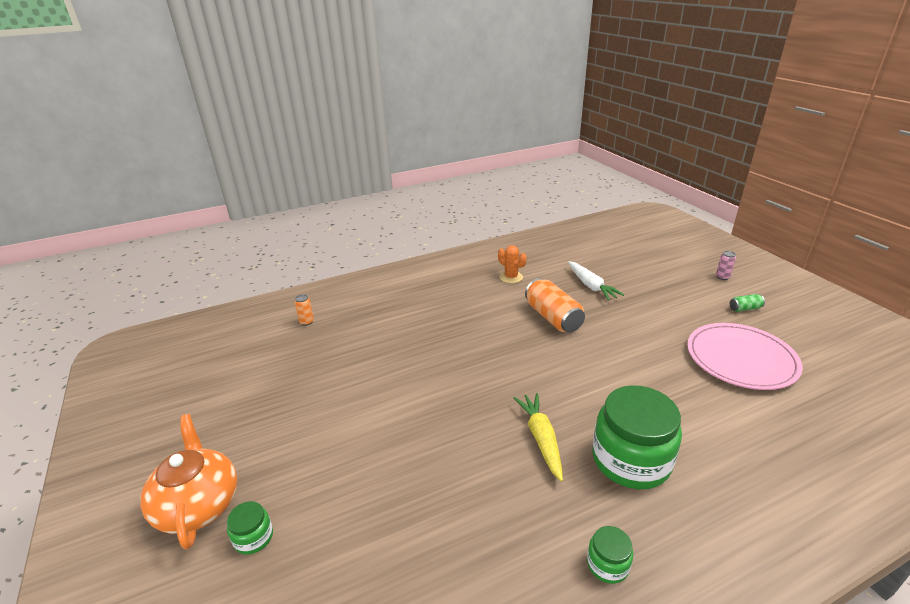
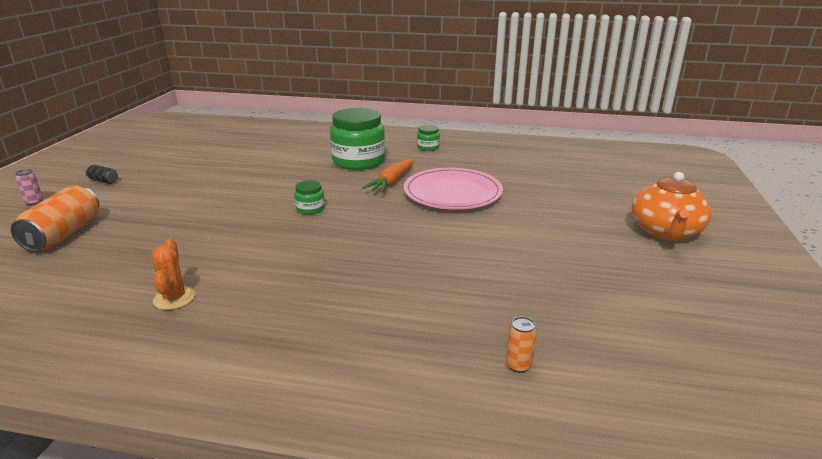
camera: 145 degrees left, 5 degrees down
green jar [227,501,273,555] -> green jar moved to [294,180,325,214]
yellow carrot [513,393,563,482] -> orange carrot [363,158,414,193]
orange can [525,278,585,333] -> orange can moved to [10,185,99,252]
white carrot [568,261,624,301] -> none
pink plate [687,323,803,390] -> pink plate moved to [404,168,503,210]
green can [730,294,765,312] -> black can [85,165,118,184]

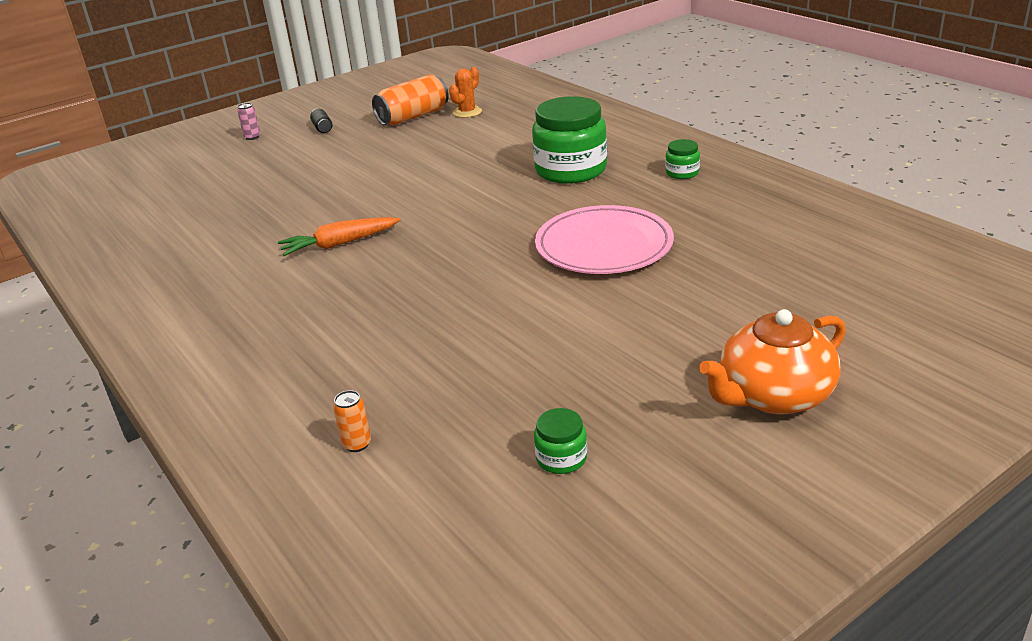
camera: 45 degrees right, 5 degrees up
orange can [10,185,99,252] -> orange can moved to [372,74,449,125]
orange cactus [151,239,195,310] -> orange cactus moved to [449,67,482,118]
green jar [294,180,325,214] -> green jar moved to [534,408,587,474]
orange carrot [363,158,414,193] -> orange carrot moved to [278,217,400,256]

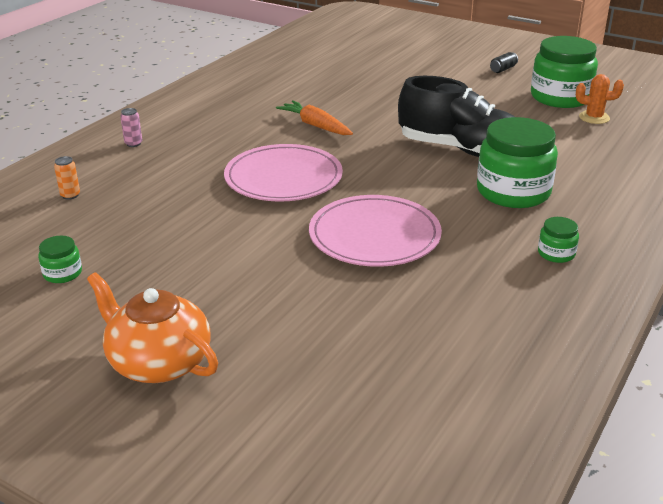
camera: 65 degrees right, 0 degrees up
pink can [237,103,260,140] -> pink can moved to [120,108,142,147]
orange can [372,74,449,125] -> green jar [531,36,598,108]
none -> pink plate [224,144,343,202]
none -> black shoe [398,76,515,157]

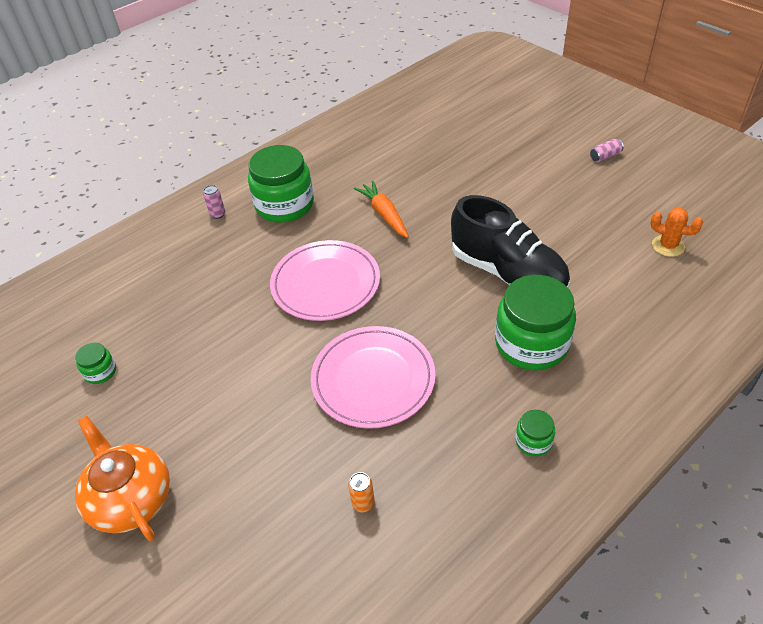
camera: 20 degrees right, 15 degrees up
orange can [54,156,80,200] -> orange can moved to [348,472,375,512]
black can [490,52,518,73] -> pink can [590,139,624,162]
green jar [531,36,598,108] -> green jar moved to [248,145,314,223]

